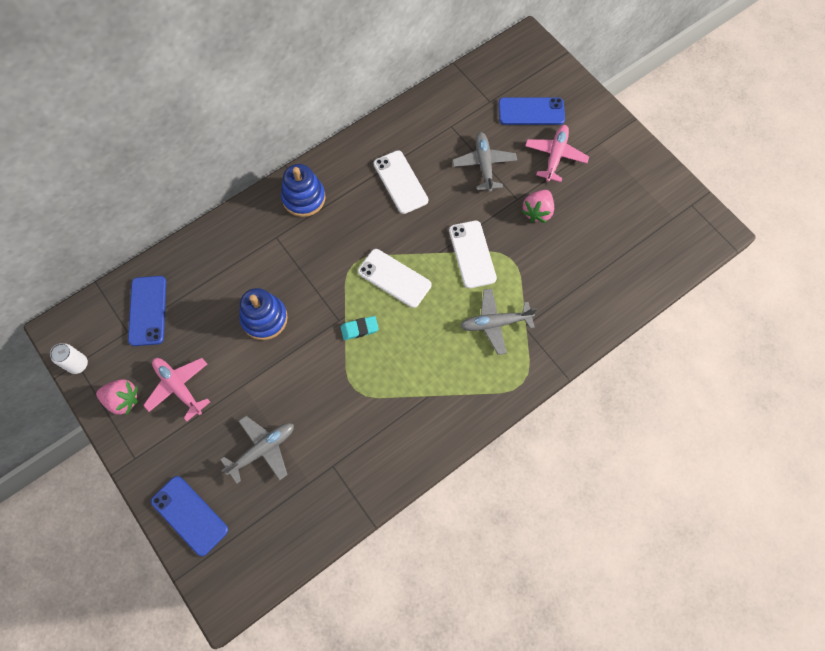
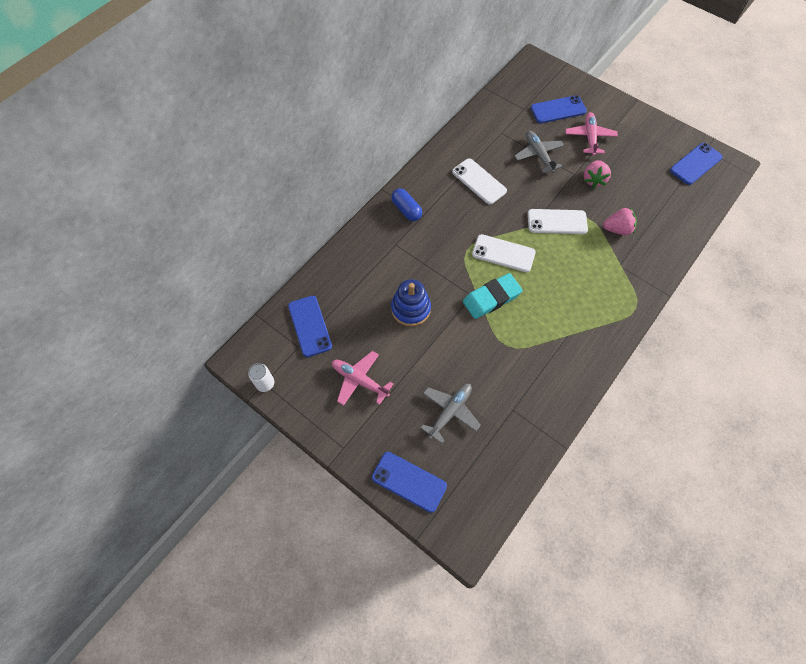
camera: 15 degrees left, 5 degrees down
pink strawberry [96,379,138,415] -> pink strawberry moved to [603,208,637,235]
blue stacking toy [281,164,326,217] -> blue capsule [391,188,422,221]
turquoise eraser [341,316,379,340] -> turquoise eraser [463,273,523,319], size x1.80
white phone [449,220,497,289] -> white phone turned 60 degrees counterclockwise [528,209,588,234]
grey plane [460,288,537,355] -> none
none -> blue phone [670,143,723,185]

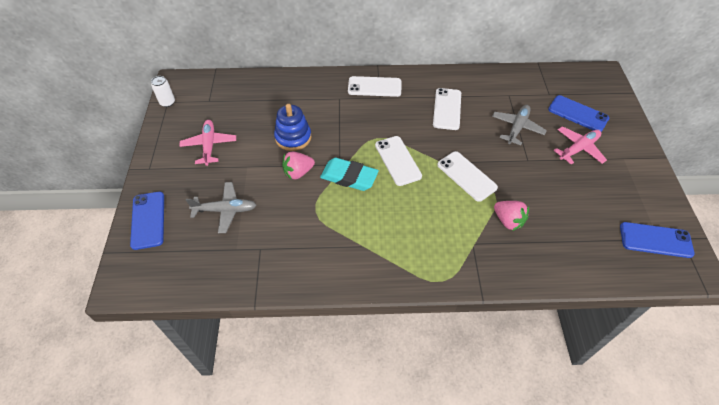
camera: 50 degrees right, 10 degrees down
blue phone [288,296,332,357] -> none
blue capsule [391,188,422,221] -> white phone [348,76,401,97]
pink strawberry [584,160,611,188] -> pink strawberry moved to [282,151,315,180]

